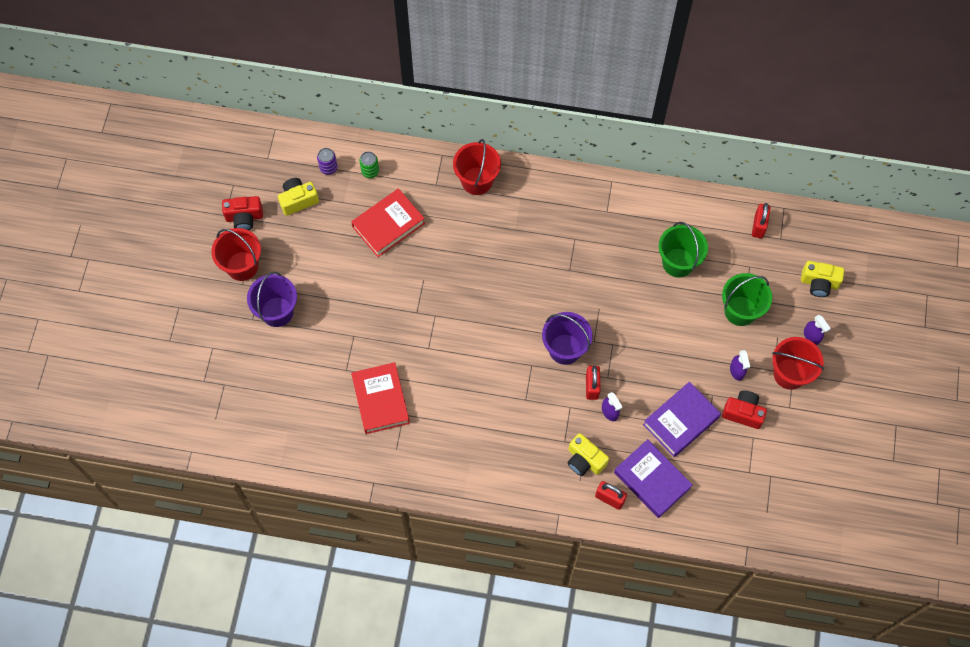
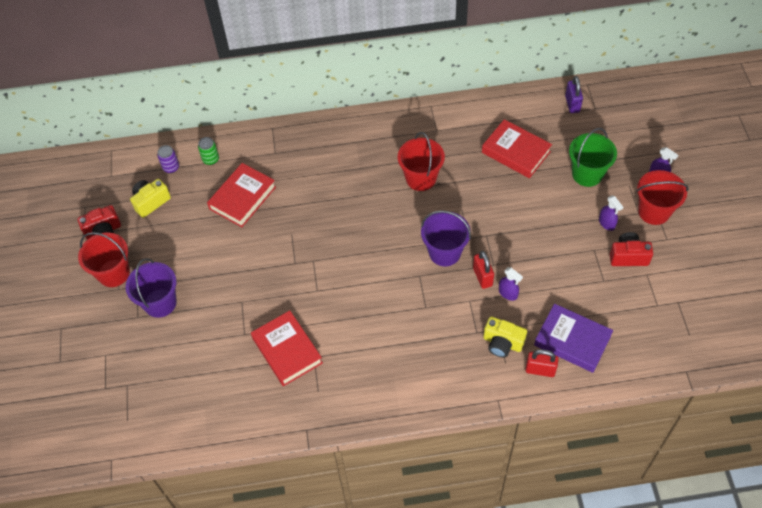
camera: 15 degrees left, 10 degrees down
red bucket [453,139,501,195] -> red bucket moved to [398,132,445,191]
purple book [643,382,721,457] -> none
green bucket [659,222,708,278] -> red book [482,119,552,178]
red padlock [752,203,771,238] -> purple padlock [565,76,583,113]
yellow camera [801,261,844,297] -> none

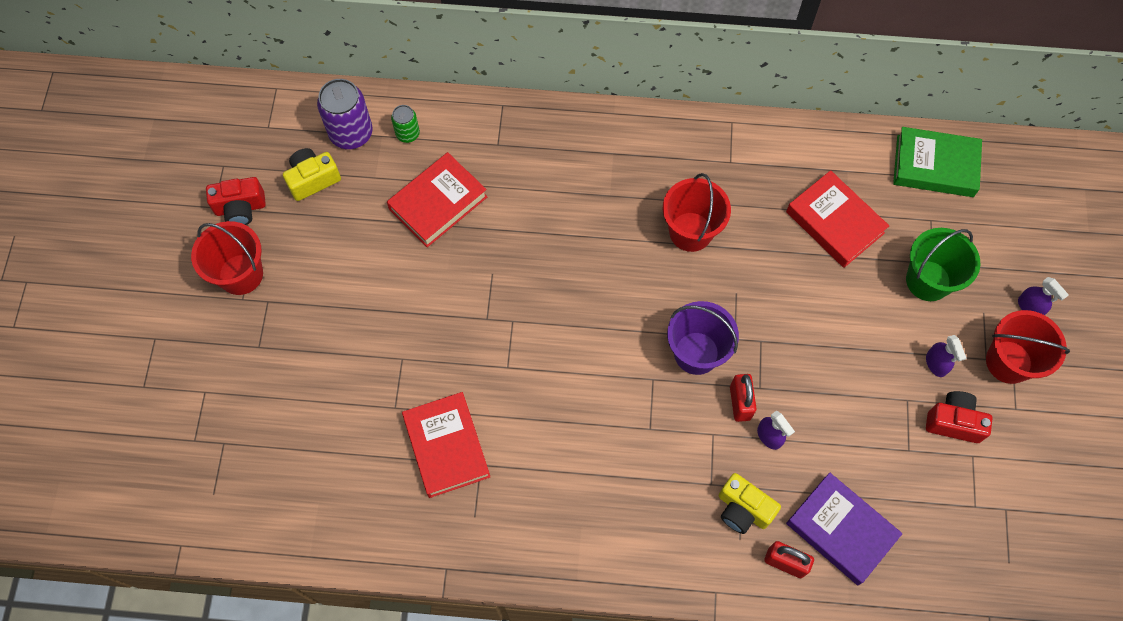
camera: 10 degrees right, 10 degrees up
purple bucket [126,258,177,318] -> none
purple can [157,145,179,173] -> purple can [317,79,373,149], size x1.83
purple padlock [565,76,583,113] -> green book [893,127,982,197]

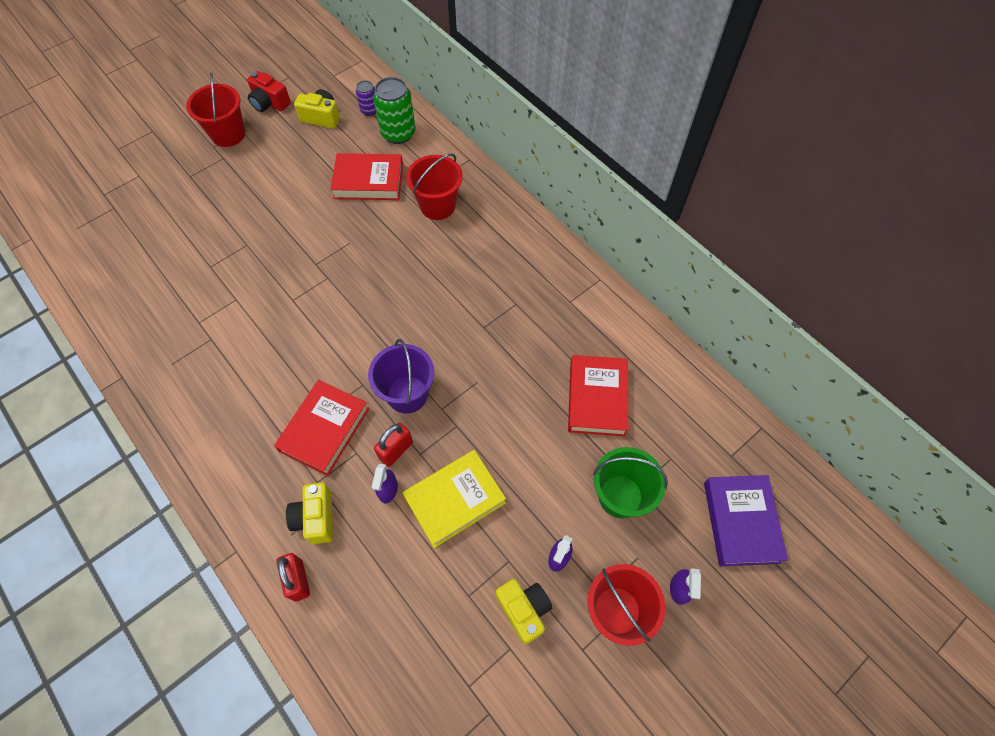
camera: 45 degrees right, 5 degrees down
purple can [317,79,373,149] -> purple can [356,80,376,116], size x0.55
green can [391,105,420,143] -> green can [373,77,416,144], size x1.83
red book [402,392,490,498] -> red book moved to [274,380,369,476]
red bucket [663,173,731,252] -> red bucket moved to [406,153,463,220]
purple book [786,473,903,585] -> purple book moved to [704,475,788,566]
green book [893,127,982,197] -> none
red camera [926,391,992,443] -> yellow camera [496,579,552,645]
none -> yellow book [403,450,506,548]

